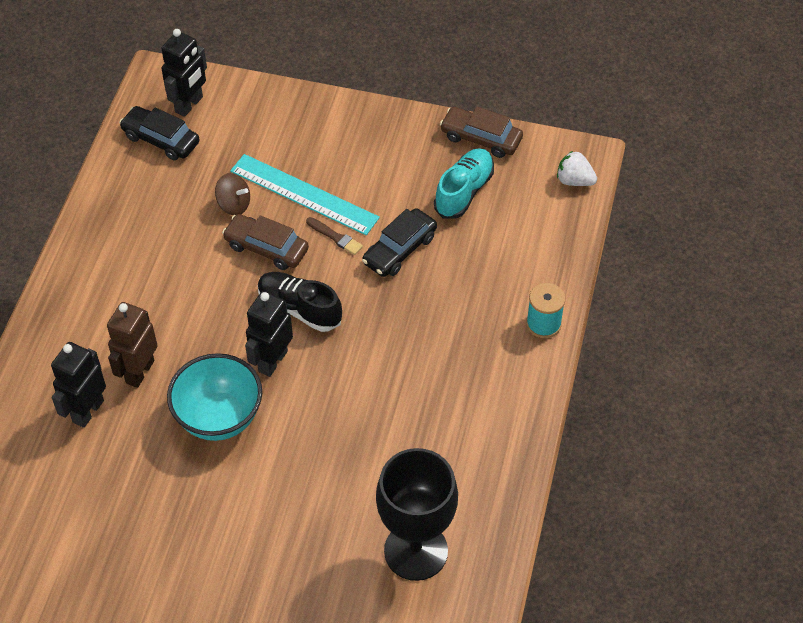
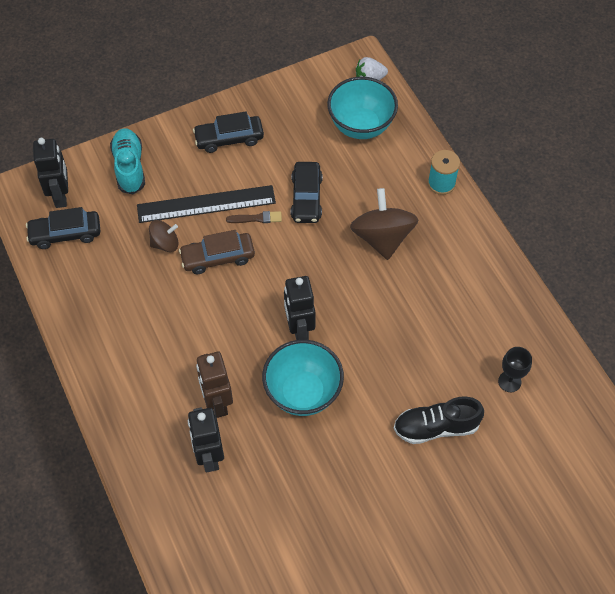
camera: 40 degrees left, 5 degrees up
turquoise ruler [230,154,380,235] -> black ruler [137,185,276,223]
black shoe [258,272,342,332] -> black shoe moved to [394,396,484,444]
black goblet [376,448,458,581] -> black goblet [498,347,532,392], size x0.45
turquoise shoe [434,148,494,219] -> turquoise shoe moved to [110,128,145,194]
brown car [440,107,523,158] -> none
none -> black car [193,112,264,153]
none -> turquoise bowl [327,77,398,139]
none -> brown spinning top [350,188,418,260]

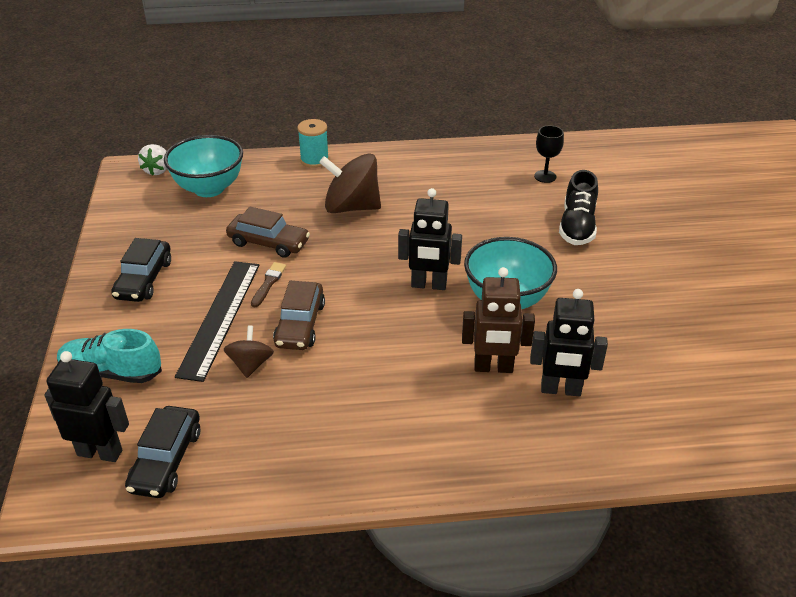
camera: 70 degrees left, 20 degrees down
black car [291,162,323,223] -> brown car [226,206,310,258]

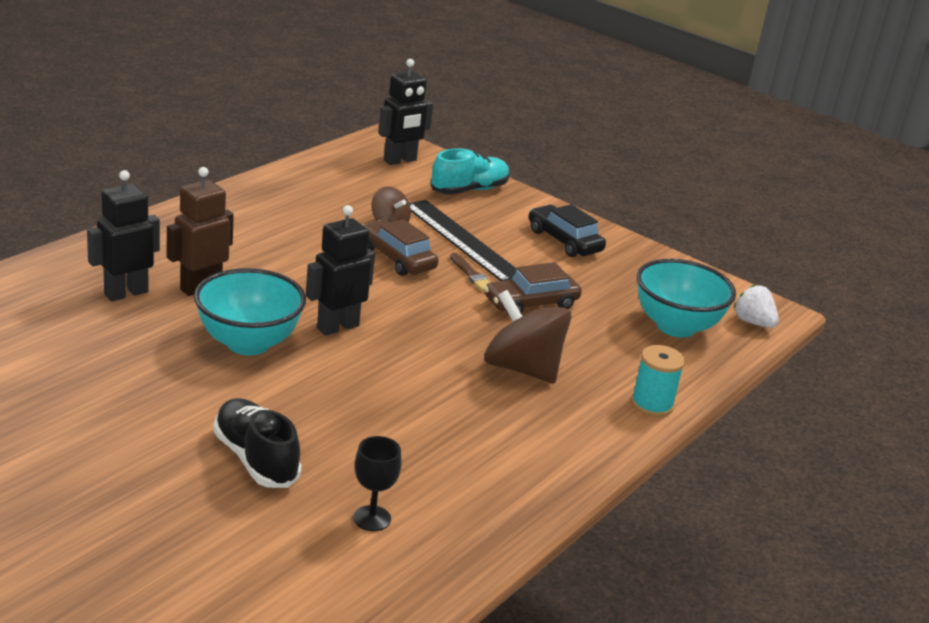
camera: 130 degrees right, 10 degrees down
black car [125,406,200,498] -> none
brown spinning top [319,153,381,213] -> brown spinning top turned 105 degrees counterclockwise [484,290,571,384]

